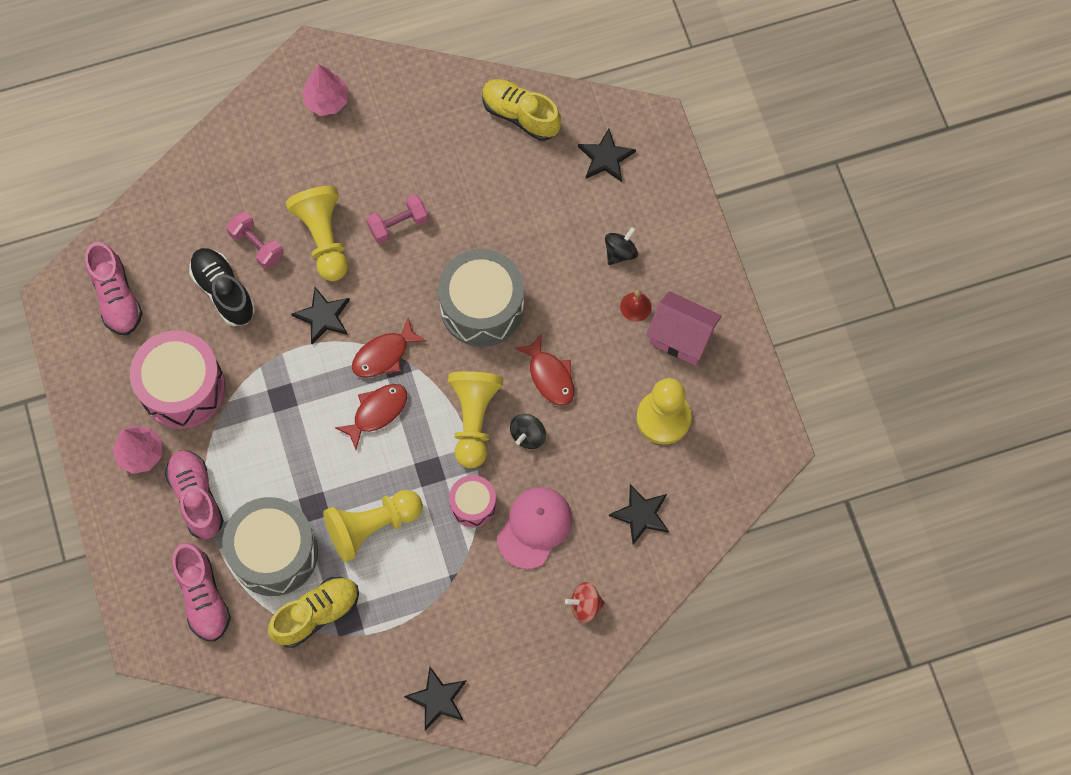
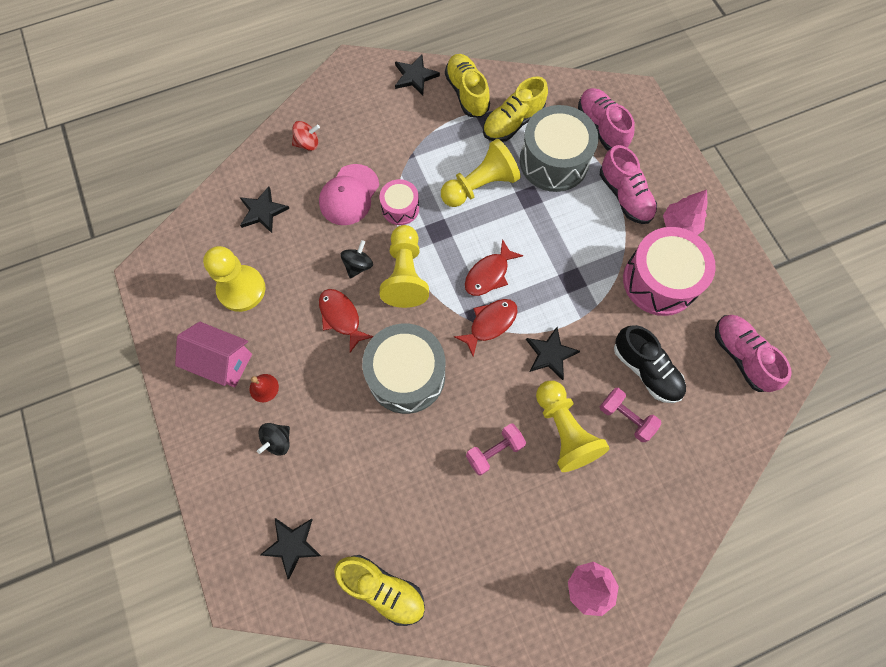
camera: 175 degrees right, 0 degrees up
none -> yellow shoe [445,54,490,118]

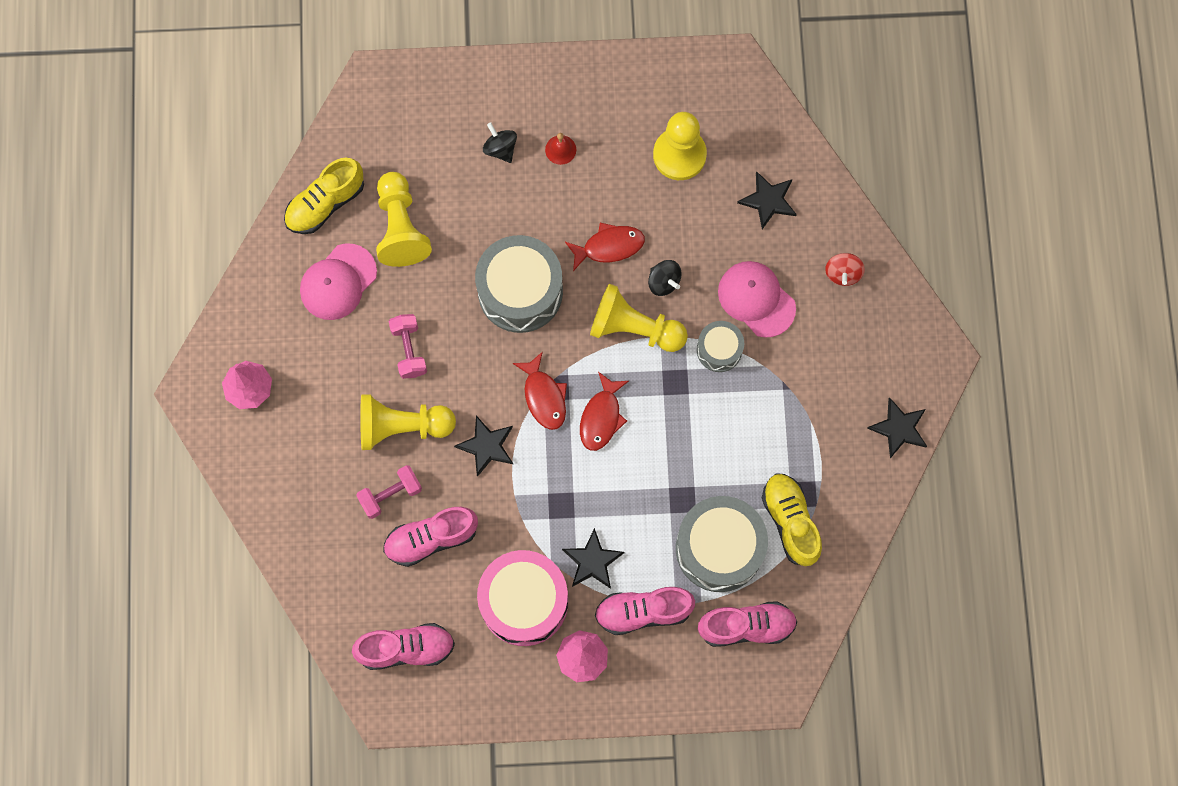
camera: 110 degrees right, 5 degrees up
pink house [175,322,252,387] -> none
black star [260,518,321,579] -> black star moved to [562,528,625,589]
pink drum [380,179,419,225] -> grey drum [697,321,744,372]
yellow pawn [441,139,520,207] -> yellow pawn moved to [376,172,432,267]
yellow shoe [445,54,490,118] -> none
red fish [465,239,523,296] -> red fish turned 135 degrees counterclockwise [580,372,629,451]
black shoe [614,325,686,403] -> pink shoe [383,507,478,567]
none -> pink cap [300,243,377,320]

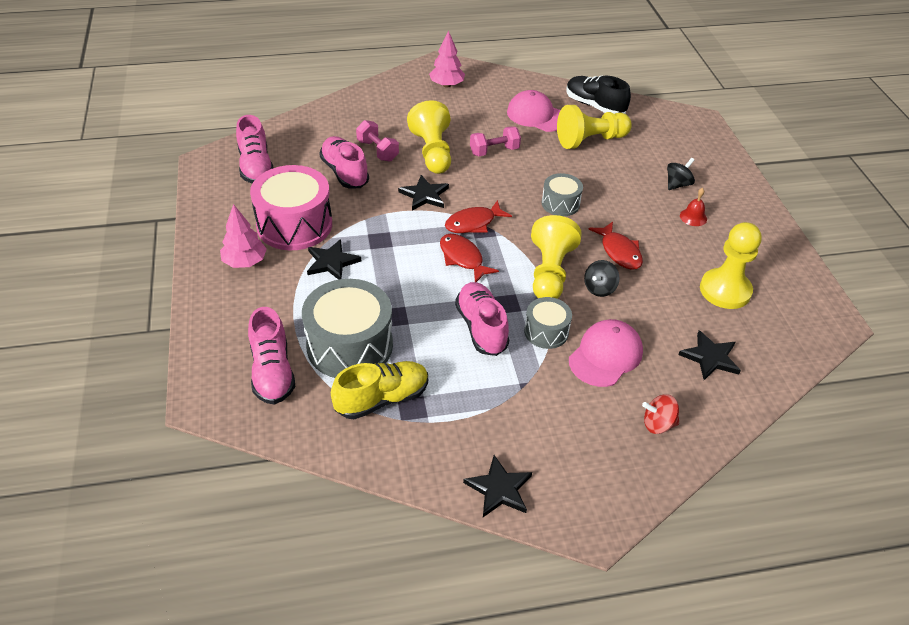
camera: 80 degrees right, 30 degrees down
yellow shoe [284,158,364,234] -> black shoe [566,75,631,114]
grey drum [475,235,563,333] -> grey drum [542,173,583,216], size x0.53
red fish [580,372,629,451] -> red fish turned 45 degrees clockwise [440,234,499,282]
pink shoe [595,587,695,635] -> pink shoe moved to [455,282,509,356]

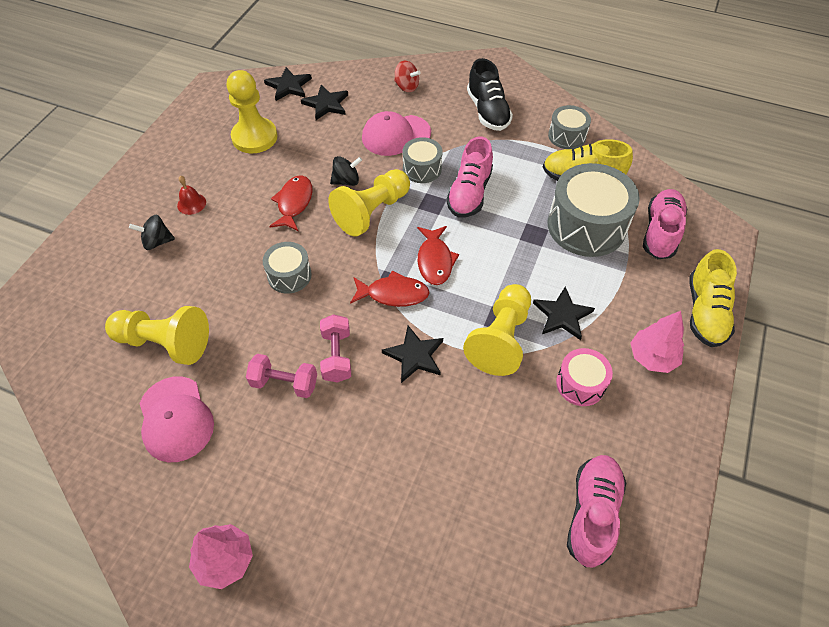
camera: 145 degrees left, 10 degrees up
pink drum [250,165,332,250] -> pink drum [556,348,613,406], size x0.53
pink shoe [319,136,369,188] -> none
pink dumbbell [356,120,399,162] -> pink dumbbell moved to [320,314,351,383]
yellow pawn [407,100,451,174] -> yellow pawn moved to [463,284,531,376]
black star [463,455,532,517] -> black star moved to [264,67,312,101]
black shoe [566,75,631,114] -> black shoe moved to [467,58,513,131]
none -> grey drum [548,105,591,149]
none -> yellow shoe [689,249,737,347]

